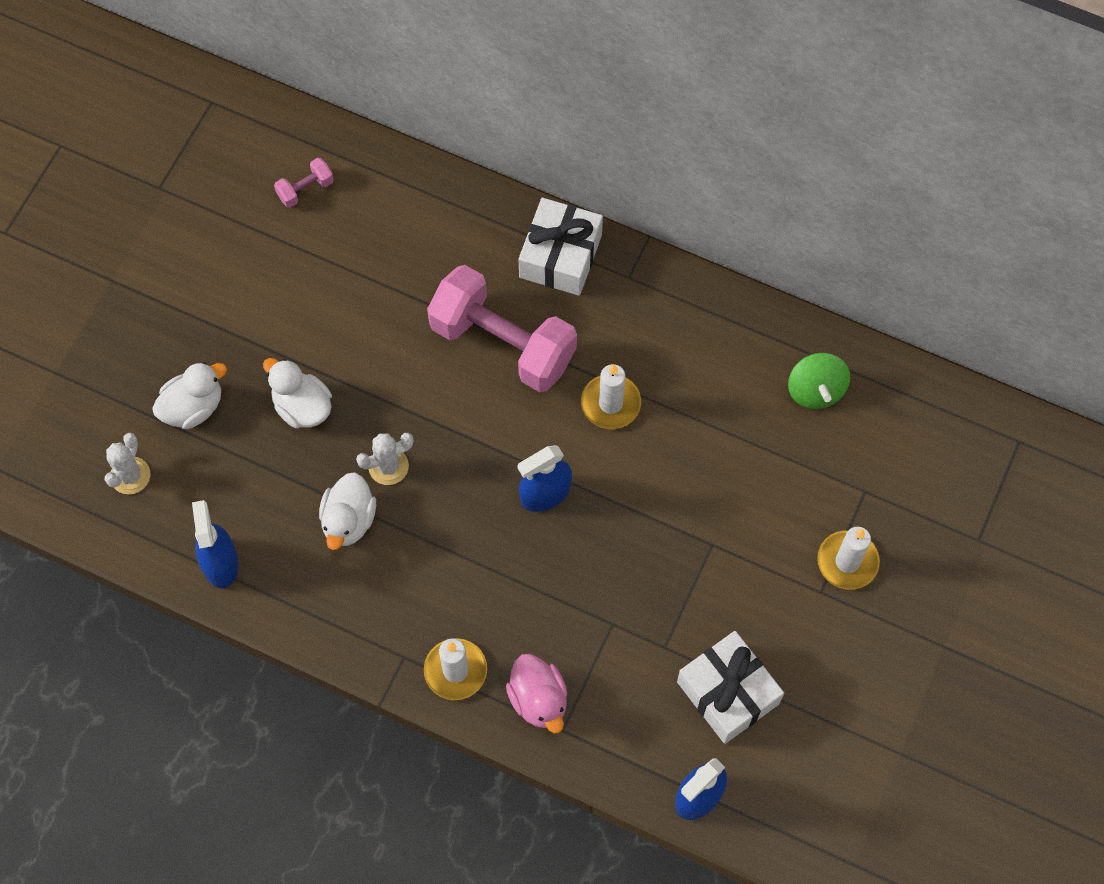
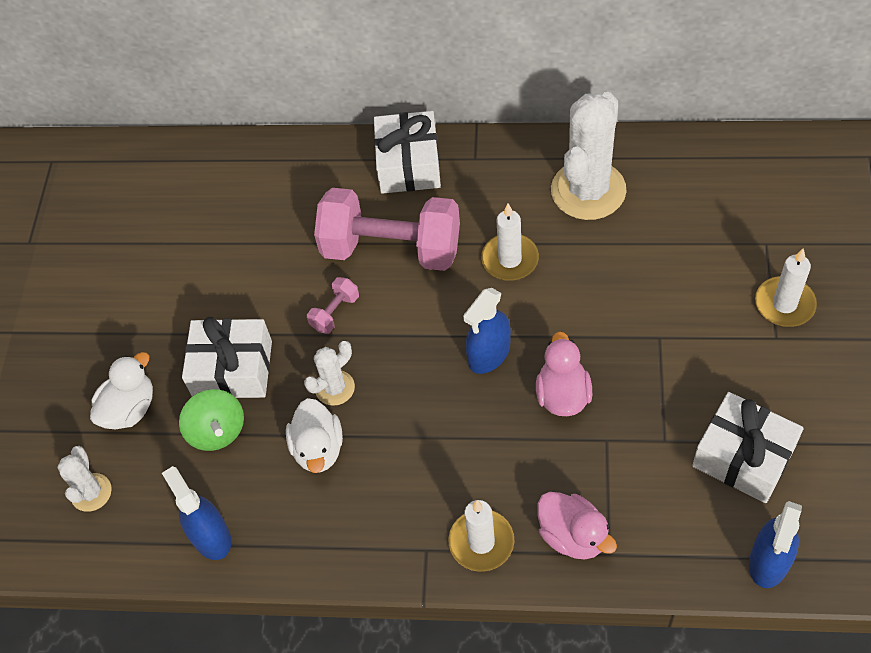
camera: 15 degrees left, 10 degrees down
white duck [263,358,332,428] -> white gift [182,317,272,398]
pink dumbbell [274,158,334,208] -> pink dumbbell moved to [307,277,359,334]
green spinning top [788,353,850,409] -> green spinning top moved to [179,389,244,451]
none -> pink duck [536,332,592,416]
none -> white cactus [551,92,627,220]

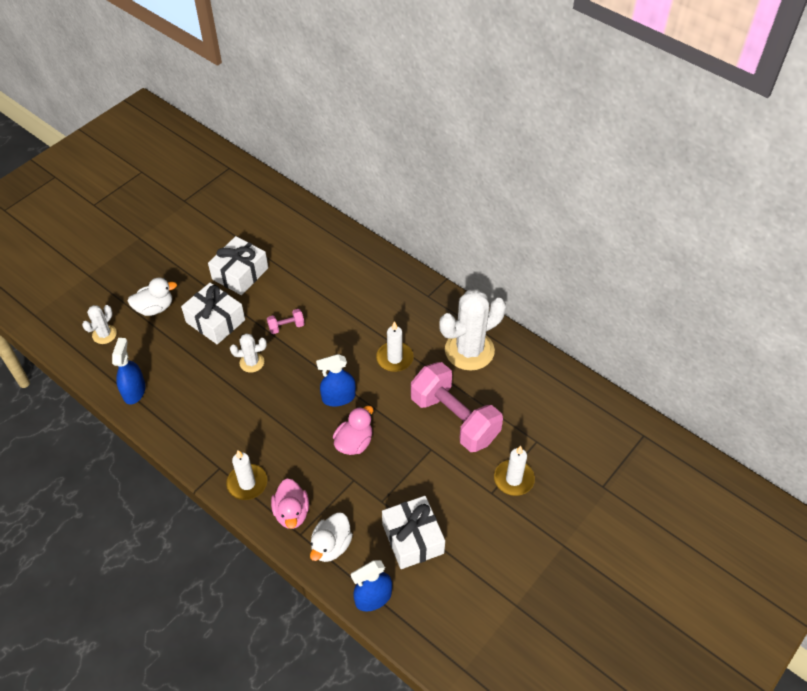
camera: 30 degrees right, 5 degrees down
green spinning top [179,389,244,451] -> none
white duck [286,398,343,473] -> white duck moved to [310,513,353,562]
pink dumbbell [314,188,460,271] -> pink dumbbell moved to [411,362,503,452]
white gift [374,111,441,194] -> white gift moved to [208,236,268,295]

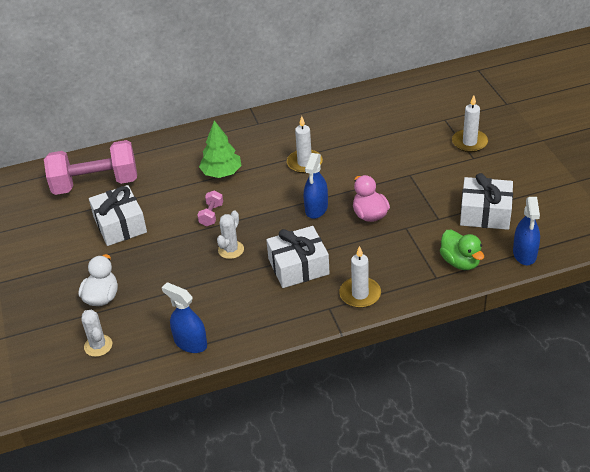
camera: 55 degrees left, 10 degrees down
white gift [181,283,245,344] -> white gift moved to [266,226,330,288]
pink duck [271,478,309,529] -> none
white duck [310,513,353,562] -> green duck [440,230,484,270]
pink dumbbell [411,362,503,452] -> pink dumbbell moved to [44,140,137,195]
white cactus [439,289,506,371] -> none
none -> green tree [199,121,242,178]

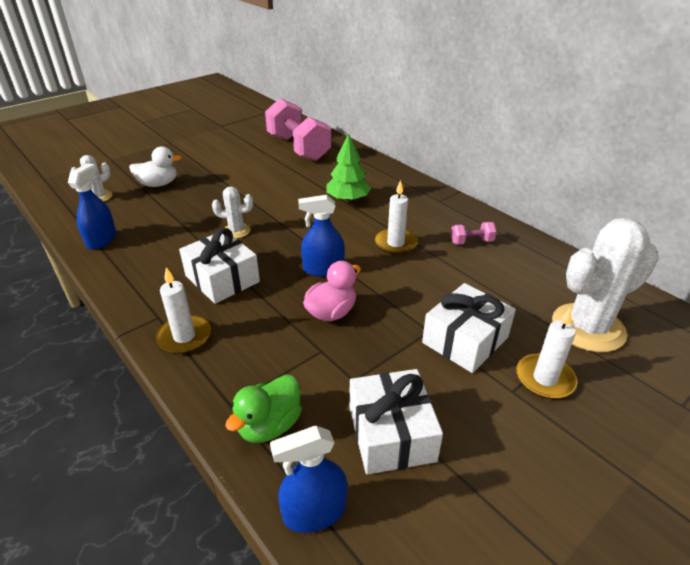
camera: 65 degrees right, 5 degrees down
white gift [89,185,147,246] -> white gift moved to [422,283,516,373]
pink dumbbell [197,190,223,226] -> pink dumbbell moved to [451,222,497,245]
none -> white cactus [552,218,659,352]

